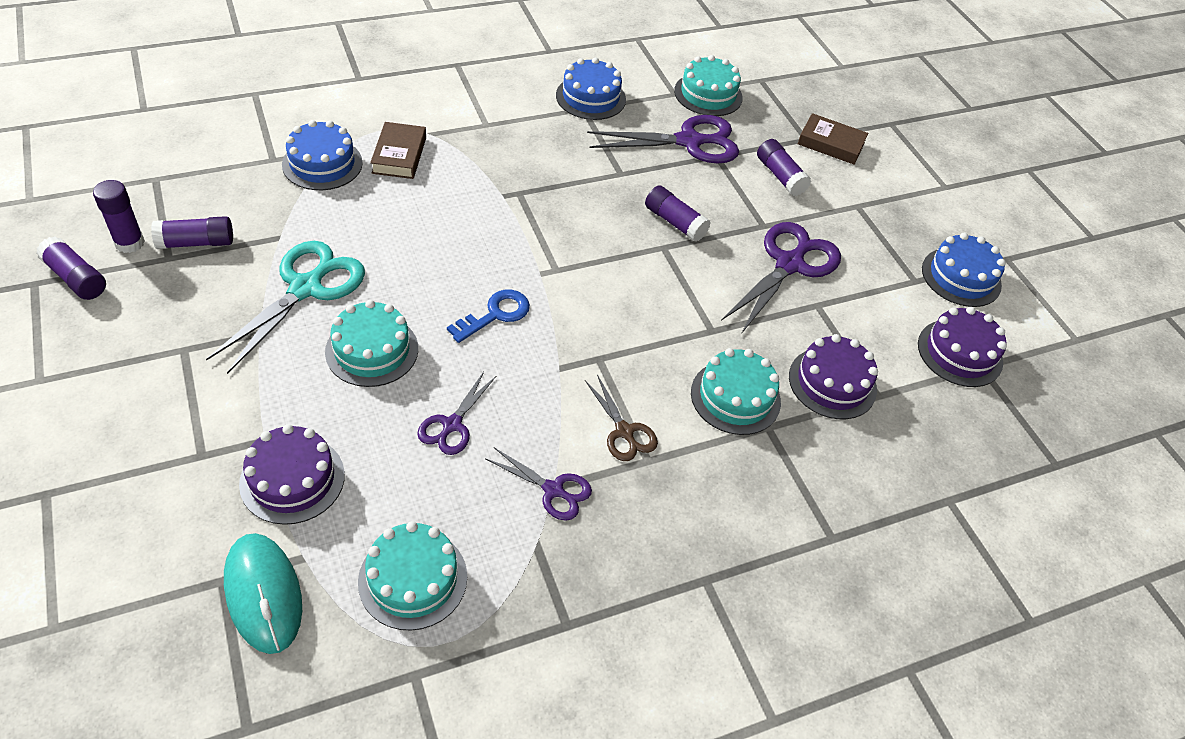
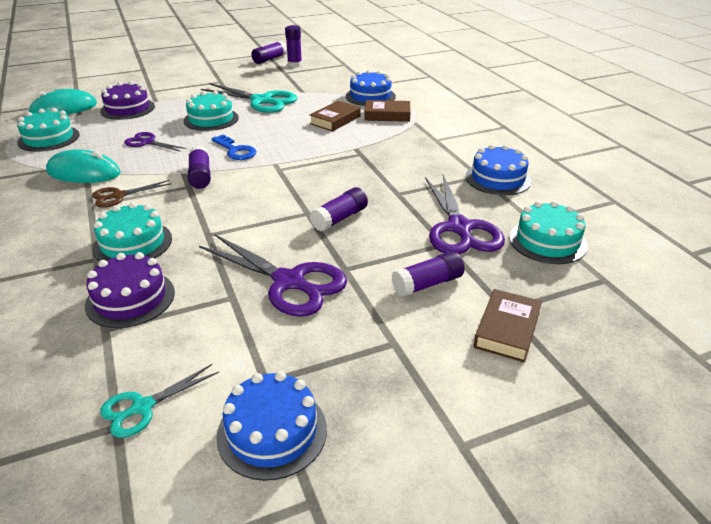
camera: 95 degrees right, 15 degrees down
purple glue stick [151,216,233,249] -> purple glue stick moved to [188,146,211,189]
purple scissors [485,447,592,521] -> turquoise mouse [46,149,121,183]
purple cake [918,307,1007,387] -> turquoise scissors [100,364,219,438]
none -> brown book [309,101,361,131]

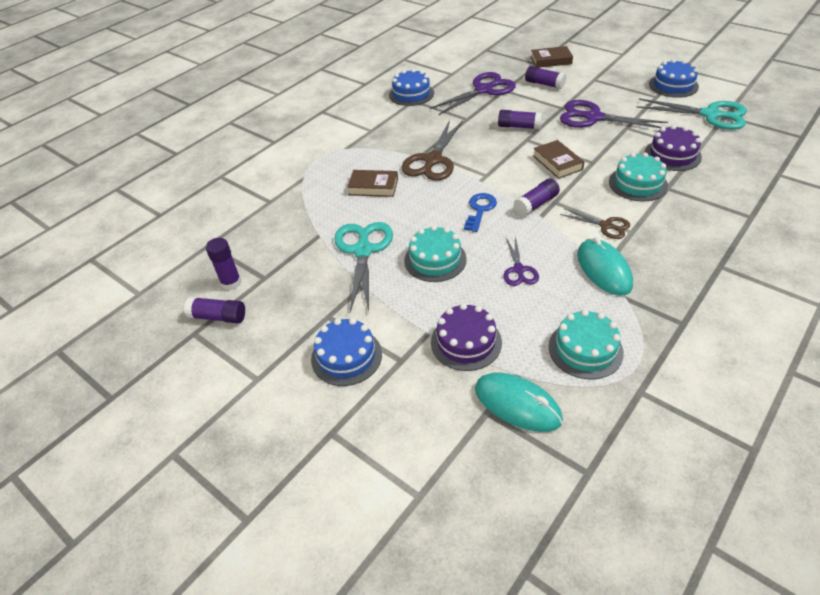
camera: 115 degrees left, 10 degrees up
turquoise scissors [100,364,219,438] -> turquoise scissors [636,98,747,130], size x1.82
purple scissors [199,234,347,317] -> purple scissors turned 75 degrees counterclockwise [560,100,668,128]
blue cake [346,70,396,106] -> blue cake moved to [311,318,382,386]
brown book [364,100,411,122] -> brown book moved to [533,140,584,179]
turquoise cake [509,201,588,264] -> none
none -> brown scissors [402,120,463,181]

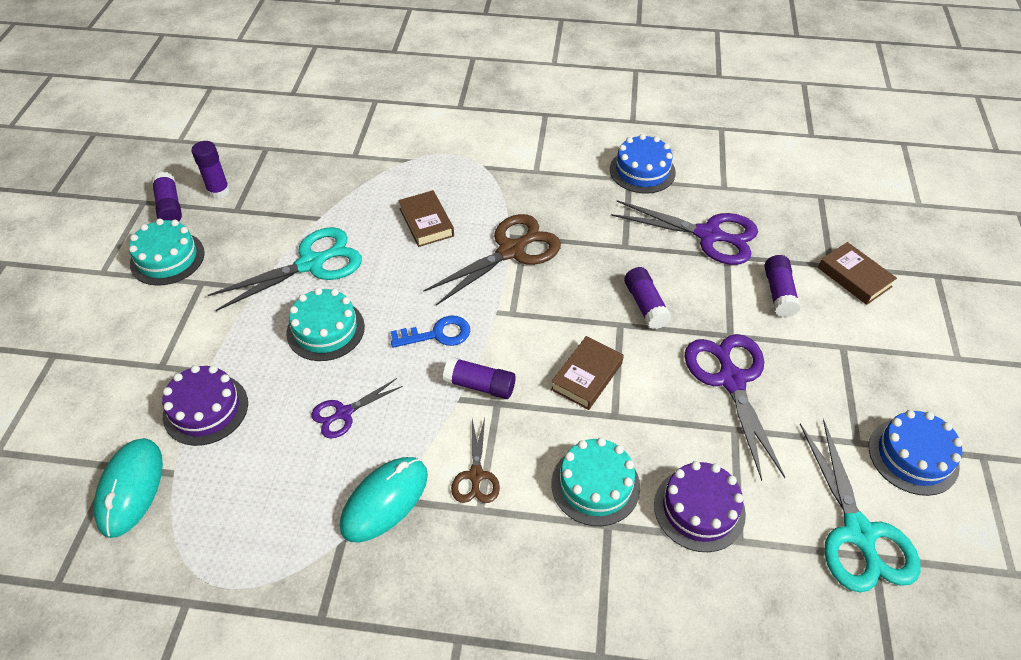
camera: 55 degrees right, 5 degrees up
blue cake [311,318,382,386] -> none
brown scissors [402,120,463,181] -> brown scissors turned 150 degrees clockwise [423,214,561,305]
turquoise cake [548,309,624,379] -> turquoise cake moved to [129,219,205,286]

